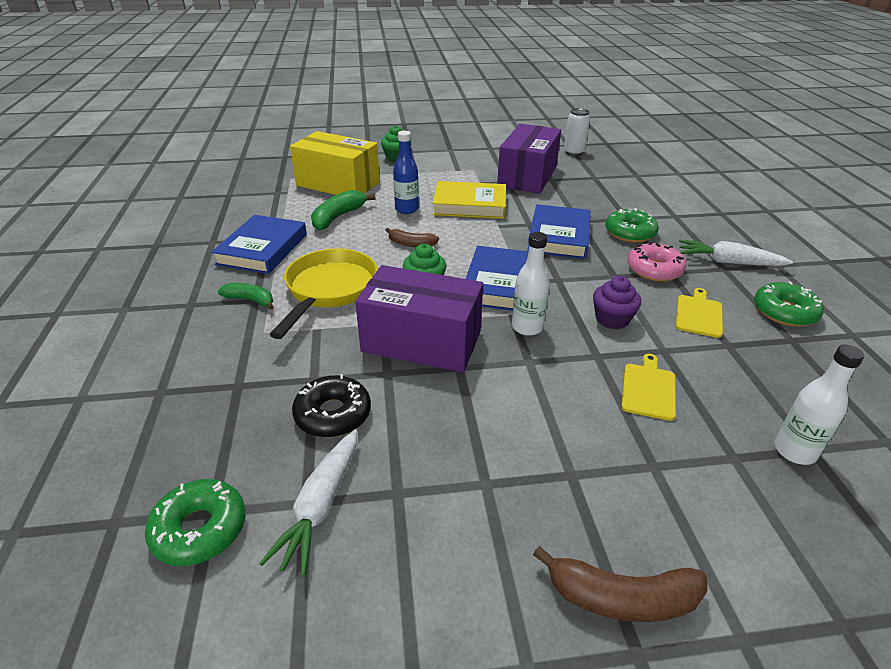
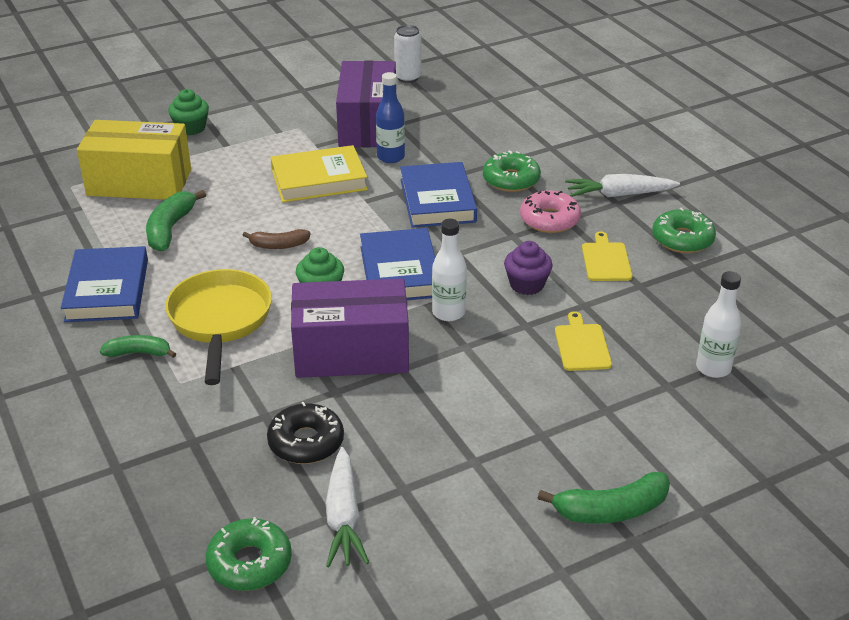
camera: 20 degrees left, 0 degrees up
blue bottle [393,131,419,214] -> blue bottle moved to [376,72,405,163]
brown banana [533,546,708,622] -> green banana [538,472,670,524]

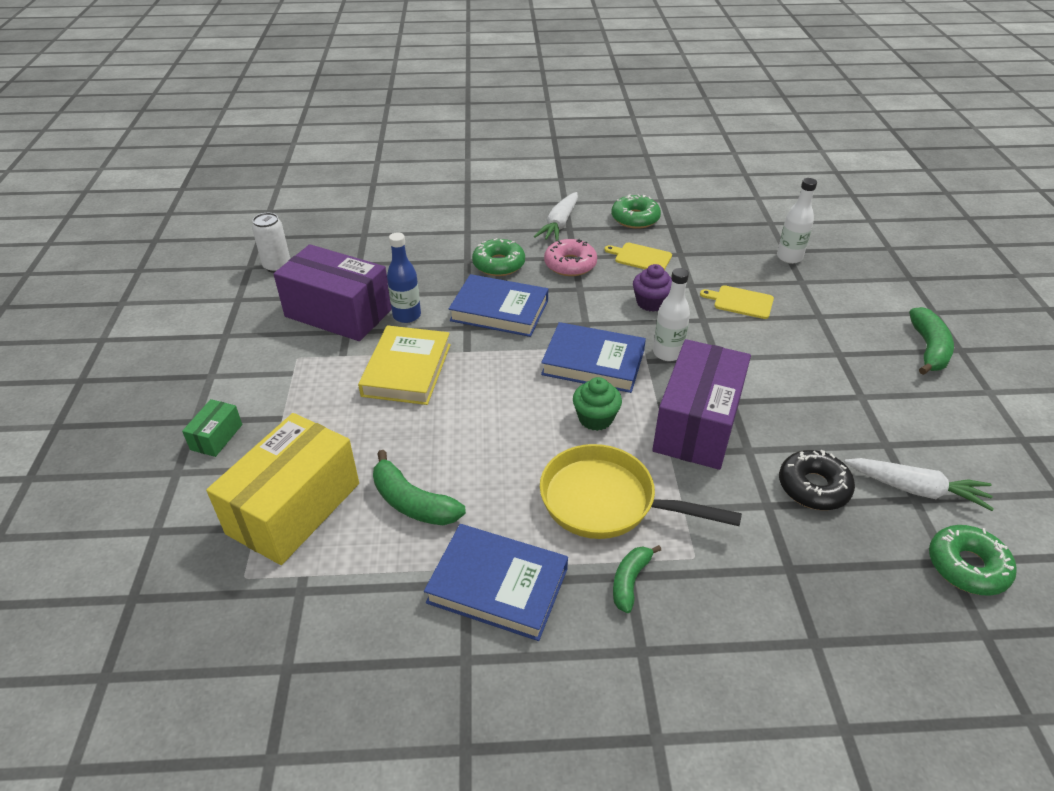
camera: 65 degrees left, 5 degrees up
green cupcake [168,89,209,135] -> green box [182,399,242,457]
brown banana [243,229,311,249] -> none

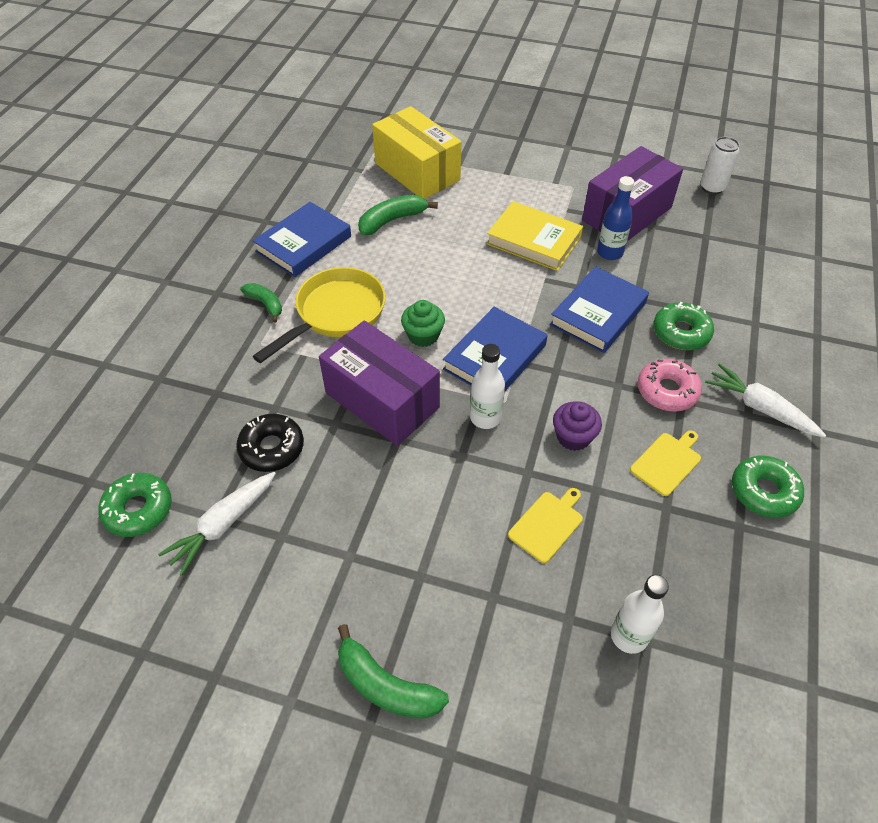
camera: 110 degrees right, 10 degrees up
green box [182,399,242,457] -> none

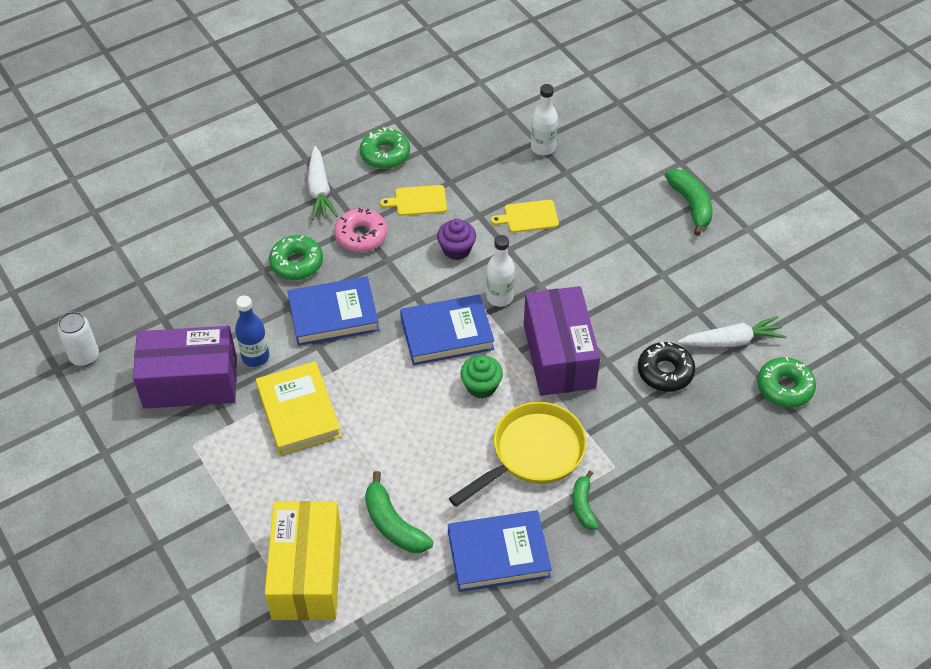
camera: 140 degrees left, 0 degrees up
yellow pan [253,267,386,363] -> yellow pan turned 150 degrees clockwise [449,402,587,507]
green banana [358,195,438,235] -> green banana turned 45 degrees clockwise [365,471,433,553]

